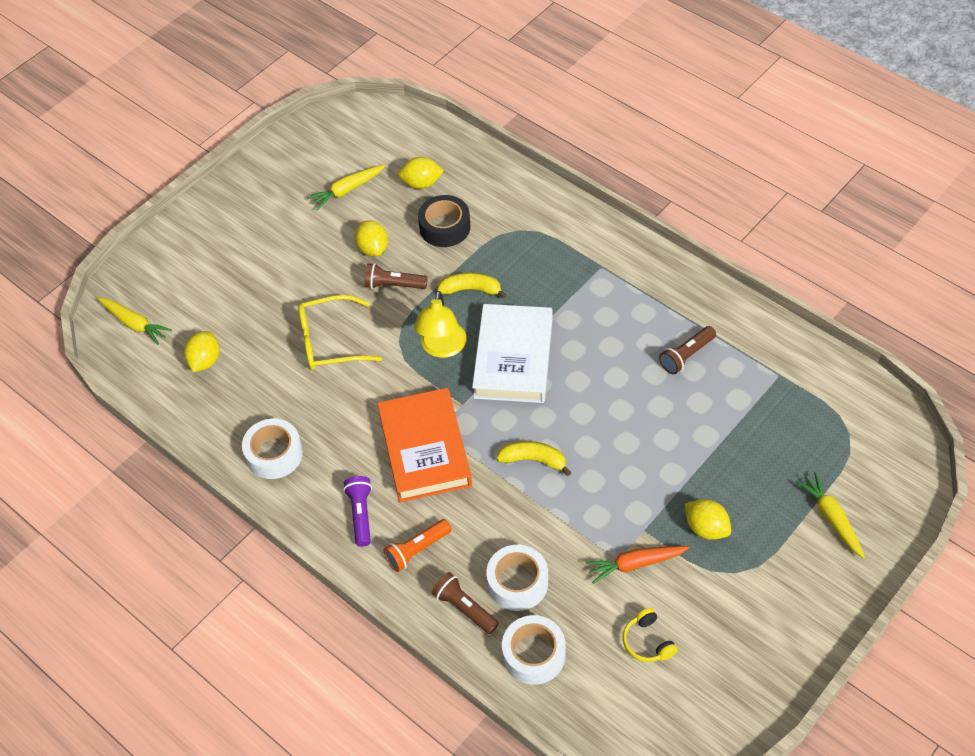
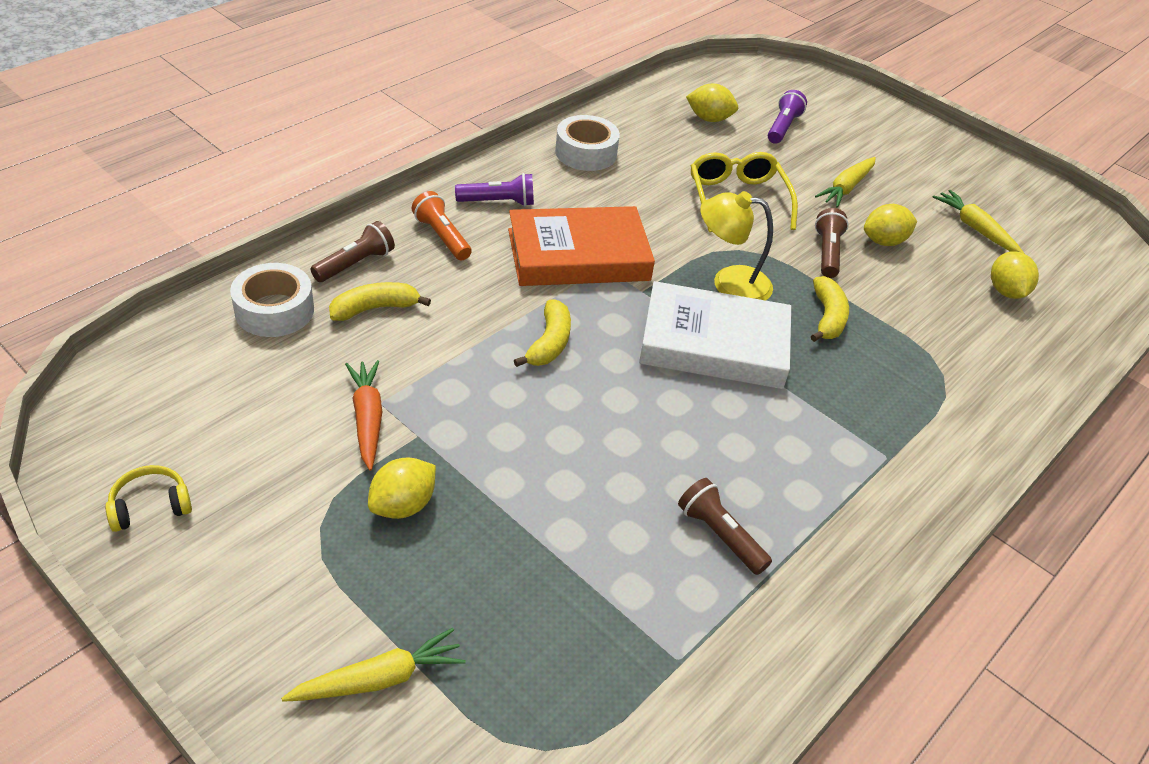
camera: 85 degrees right, 10 degrees down
yellow carrot [97,298,172,345] -> yellow carrot moved to [815,157,876,208]
black tape [418,195,470,247] -> none
white tape [486,545,548,611] -> yellow banana [329,282,431,321]
yellow headphones [622,608,678,662] -> yellow headphones moved to [105,465,192,532]
none -> purple flashlight [768,90,807,144]

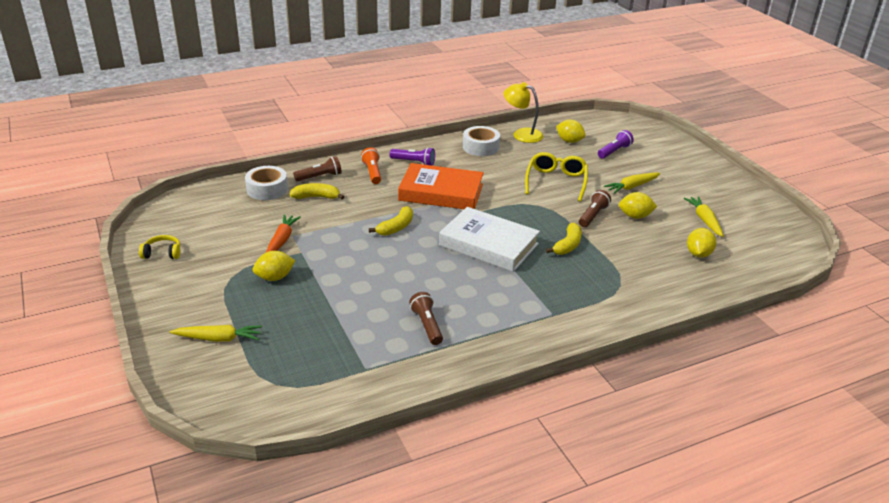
camera: 25 degrees right, 10 degrees down
yellow lamp [700,191,773,301] -> yellow lamp moved to [504,82,544,143]

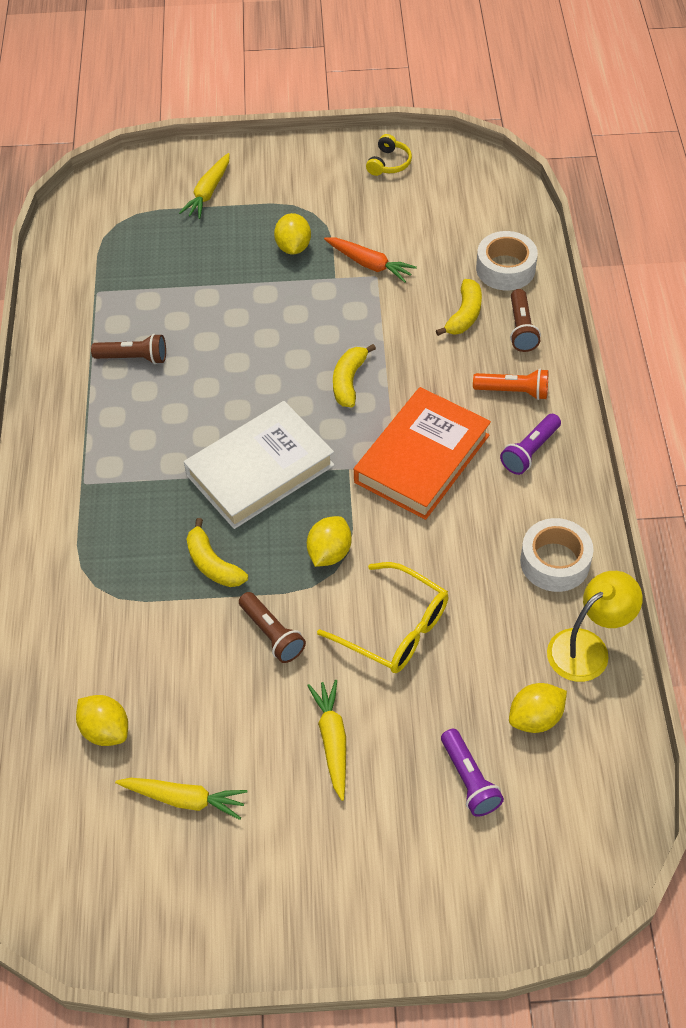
camera: 115 degrees right, 20 degrees up
yellow banana [369,206,413,236] -> yellow banana turned 45 degrees clockwise [333,344,376,407]
yellow lemon [619,192,657,219] -> yellow lemon moved to [307,516,352,567]

